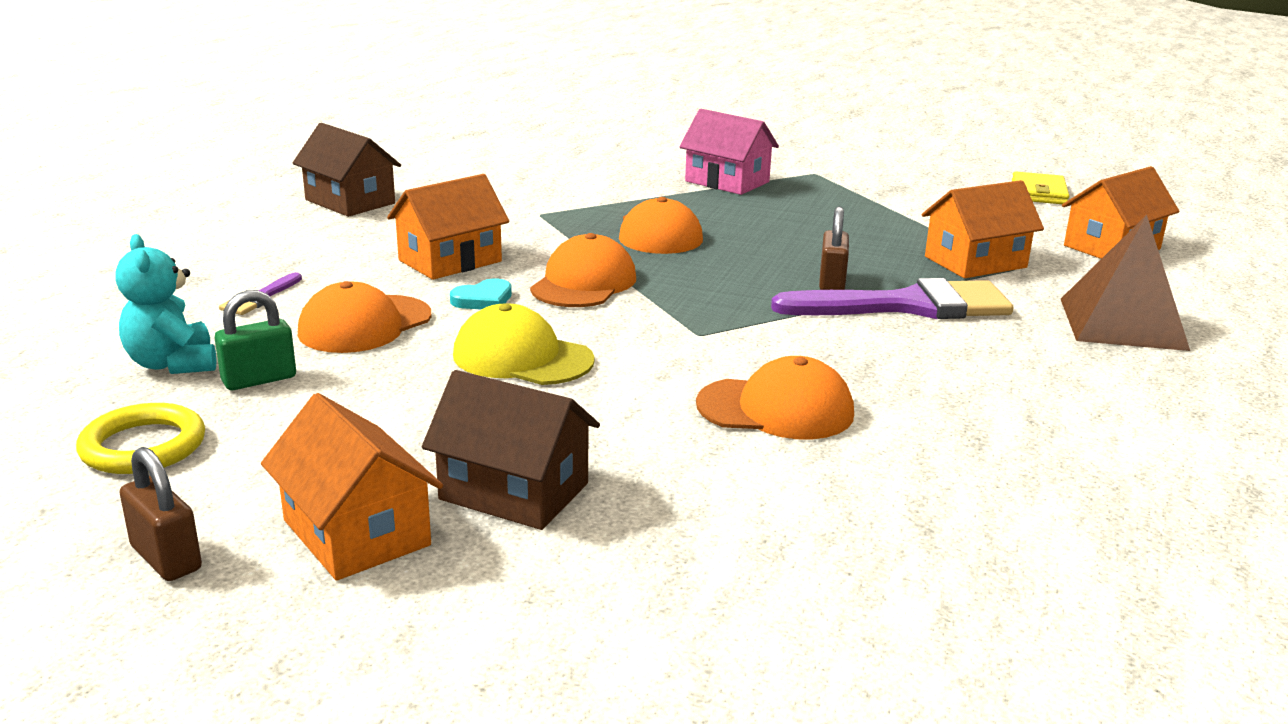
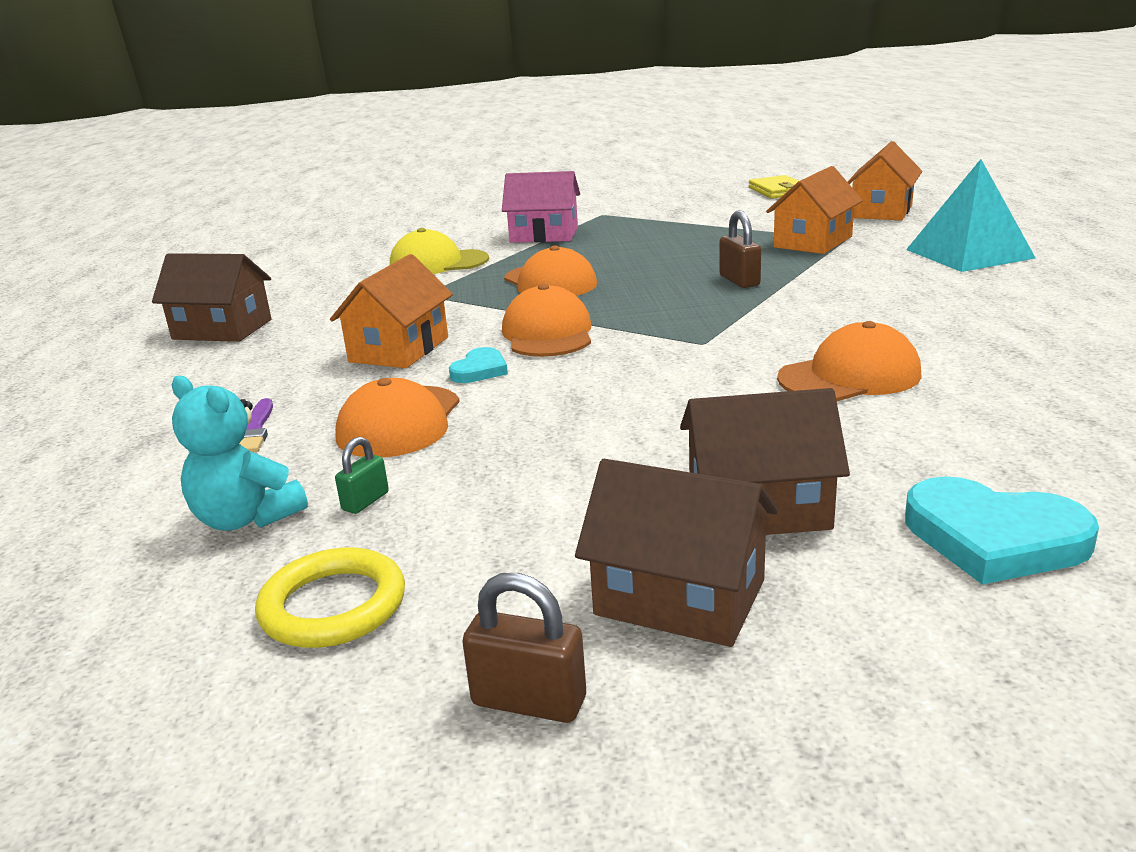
camera: 25 degrees left, 0 degrees up
green padlock [215,290,296,390] -> green padlock [335,437,389,514], size x0.64
orange house [261,393,443,581] -> brown house [575,459,778,647]
yellow cap [453,303,595,385] -> yellow cap moved to [390,228,489,274]
purple brush [771,278,1013,319] -> none
brown pyramid [1061,215,1190,351] -> turquoise pyramid [906,159,1036,272]
none -> turquoise heart [905,476,1099,585]

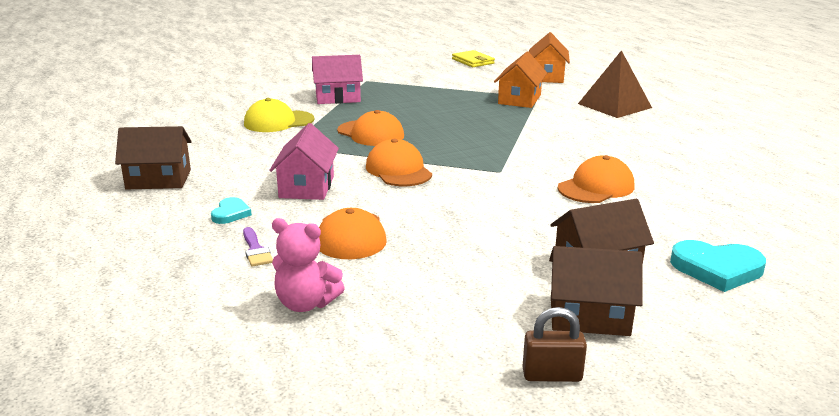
camera: 20 degrees left, 0 degrees up
turquoise teddy bear [172,375,308,530] -> pink teddy bear [272,218,345,312]
yellow ring [255,547,405,648] -> none
orange house [330,254,453,368] -> pink house [269,123,339,200]
green padlock [335,437,389,514] -> none
turquoise heart [449,347,508,383] -> turquoise heart moved to [211,197,252,224]
brown padlock [719,211,761,288] -> none
turquoise pyramid [906,159,1036,272] -> brown pyramid [578,50,652,118]

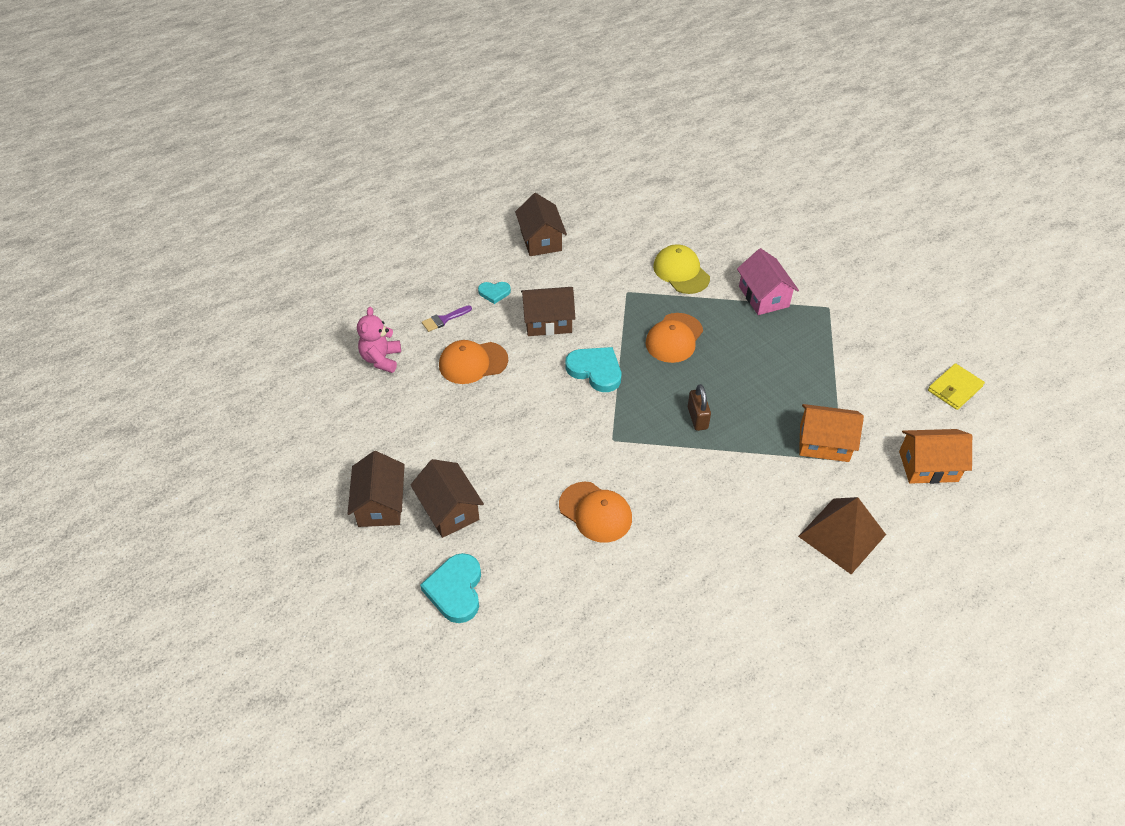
camera: 80 degrees right, 25 degrees up
pink house [269,123,339,200] -> brown house [521,287,576,336]
orange cap [366,139,432,186] -> turquoise heart [565,347,621,392]
brown padlock [523,307,587,382] -> brown padlock moved to [688,384,711,431]

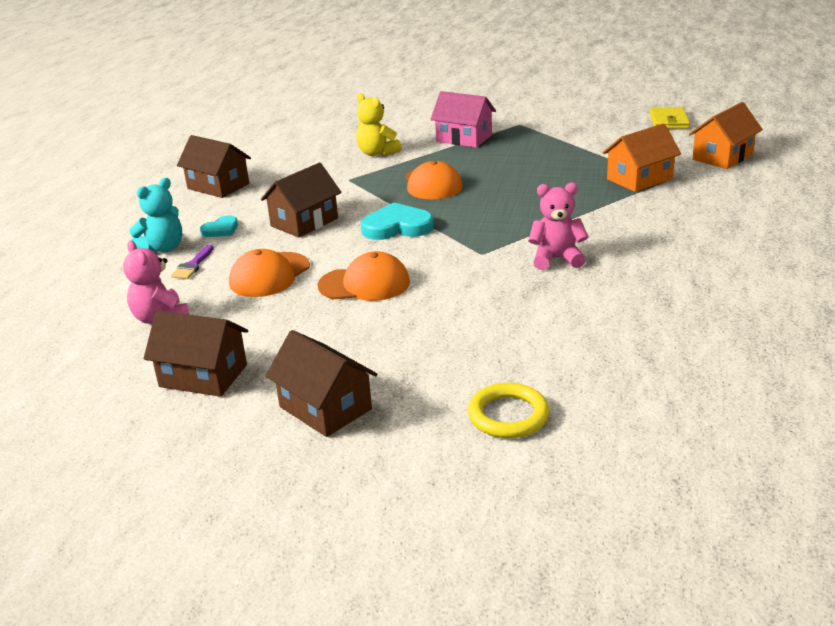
camera: 40 degrees left, 20 degrees down
brown house [411,459,484,538] -> brown house moved to [144,311,248,397]
turquoise heart [420,553,481,623] -> yellow ring [467,383,549,438]
orange cap [559,482,632,543] -> orange cap moved to [318,251,410,301]
yellow cap [653,244,710,294] -> yellow teddy bear [356,93,401,156]
brown padlock [688,384,711,431] -> none
brown pyramid [798,497,886,574] -> none
none -> turquoise teddy bear [130,178,182,253]
none -> pink teddy bear [529,183,589,270]

